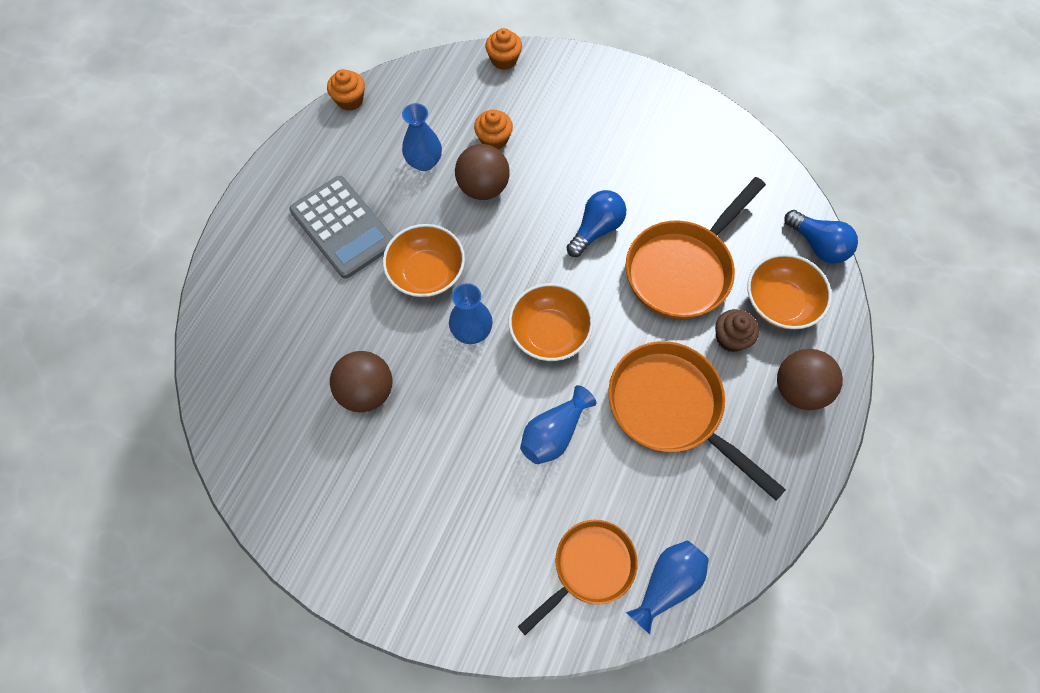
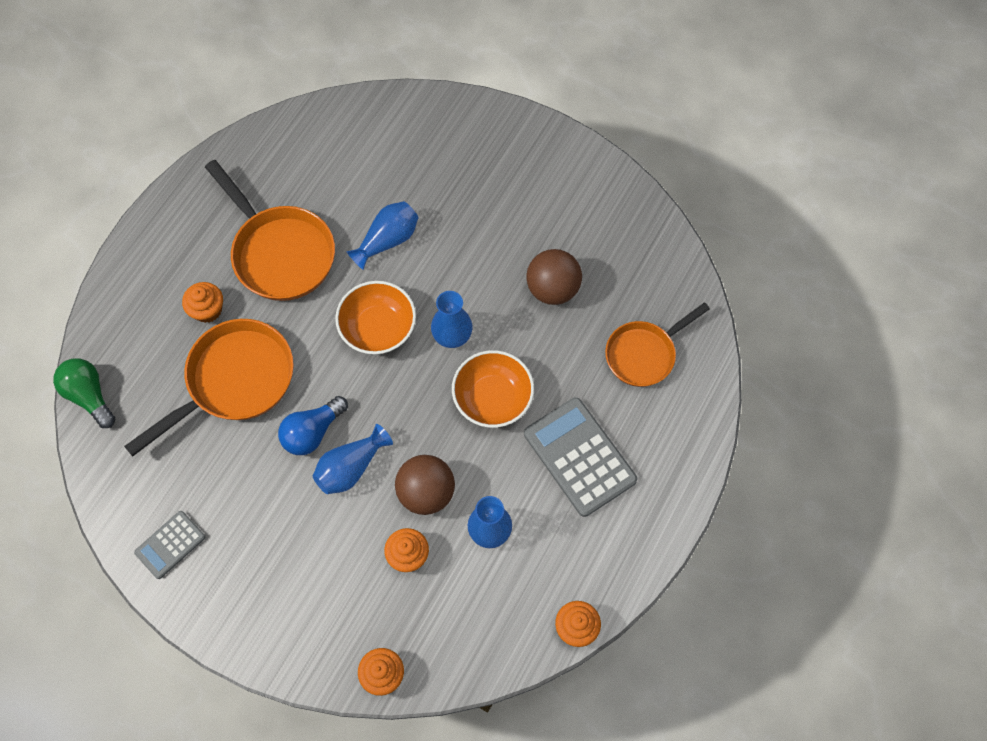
camera: 175 degrees left, 0 degrees up
orange pan [518,520,638,635] -> orange pan moved to [605,303,710,387]
blue vase [626,541,709,634] -> blue vase moved to [313,424,393,494]
brown cupcake [715,309,759,352] -> orange cupcake [182,282,223,323]
orange bowl [747,254,832,329] -> none
brown ball [777,349,843,410] -> none
blue light bulb [784,210,858,264] -> green light bulb [53,358,115,428]
none -> grey calculator [134,511,205,579]

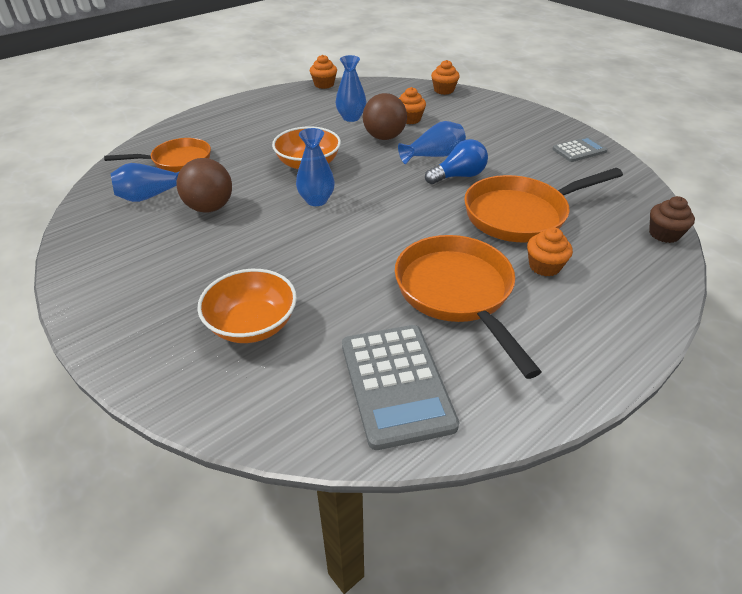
camera: 160 degrees left, 25 degrees down
green light bulb [53,358,115,428] -> brown cupcake [649,196,695,243]
orange bowl [335,281,416,354] -> orange bowl moved to [197,269,297,343]
blue vase [346,201,418,270] -> blue vase moved to [110,163,180,202]
grey calculator [524,397,637,517] -> grey calculator moved to [342,325,459,450]

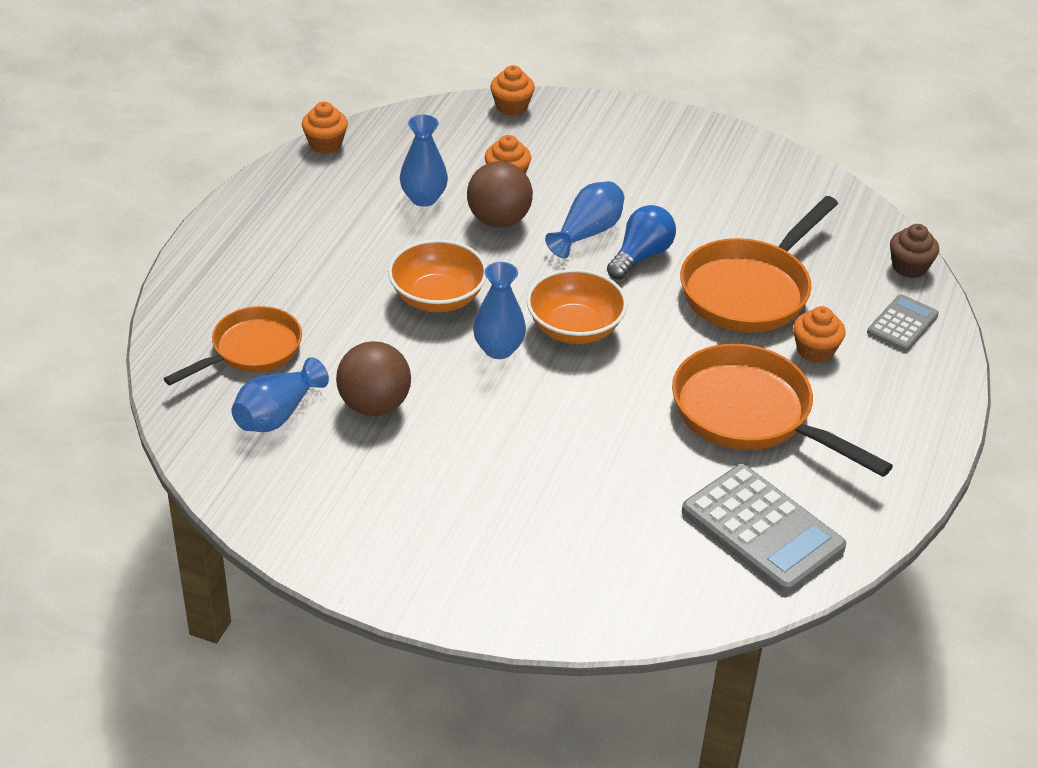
camera: 30 degrees left, 0 degrees up
orange bowl [197,269,297,343] -> orange bowl moved to [526,269,627,344]
grey calculator [552,137,608,162] -> grey calculator moved to [867,294,939,351]

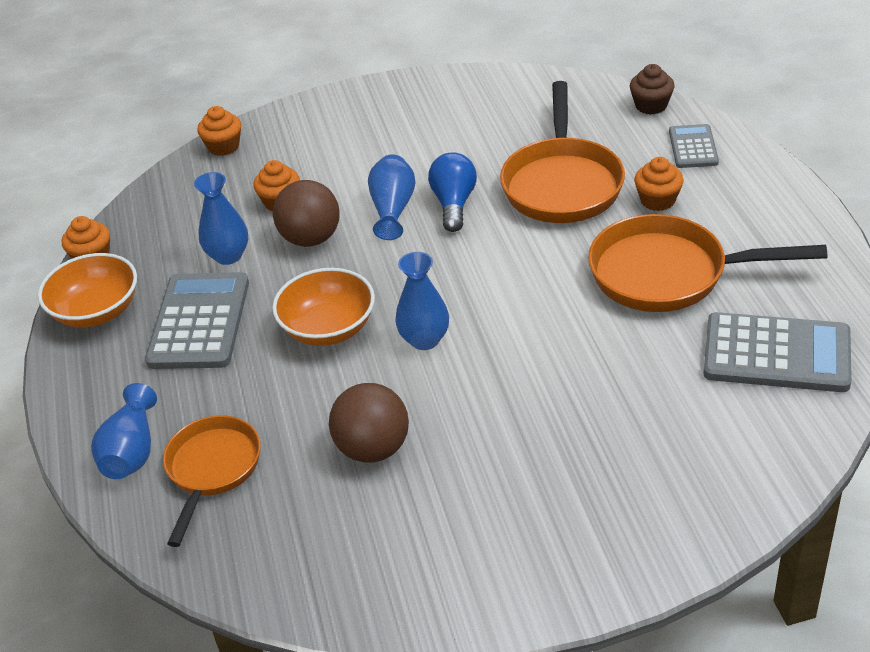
camera: 30 degrees left, 0 degrees up
blue vase [232,357,329,432] -> blue vase moved to [91,383,157,479]
orange bowl [526,269,627,344] -> orange bowl moved to [38,253,137,328]
none -> grey calculator [145,272,249,369]

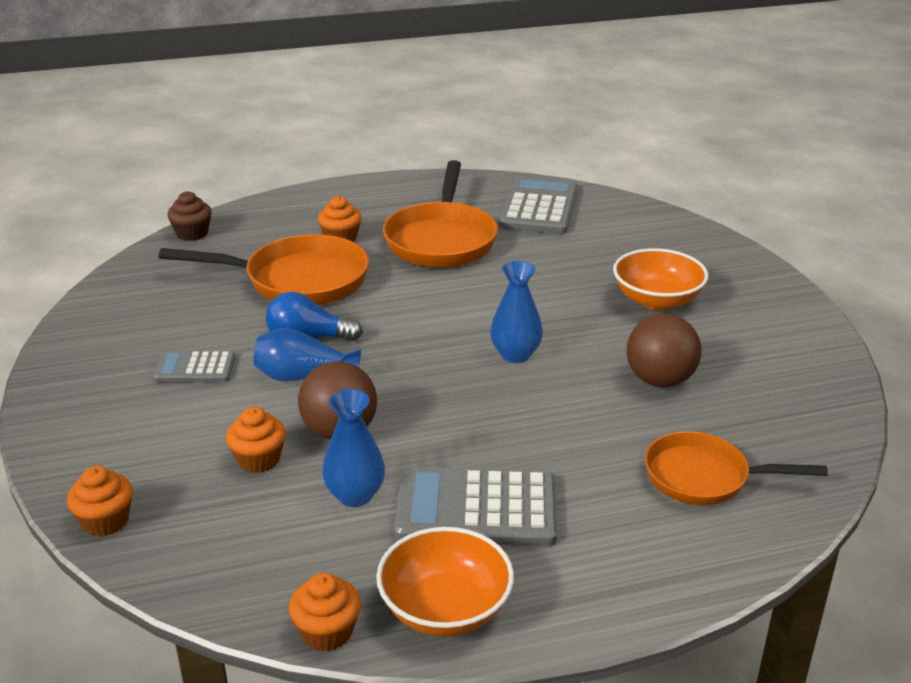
camera: 95 degrees left, 10 degrees down
blue vase [91,383,157,479] -> none
orange bowl [272,268,375,346] -> orange bowl moved to [613,248,708,310]
grey calculator [669,124,719,168] -> grey calculator moved to [153,351,236,382]

